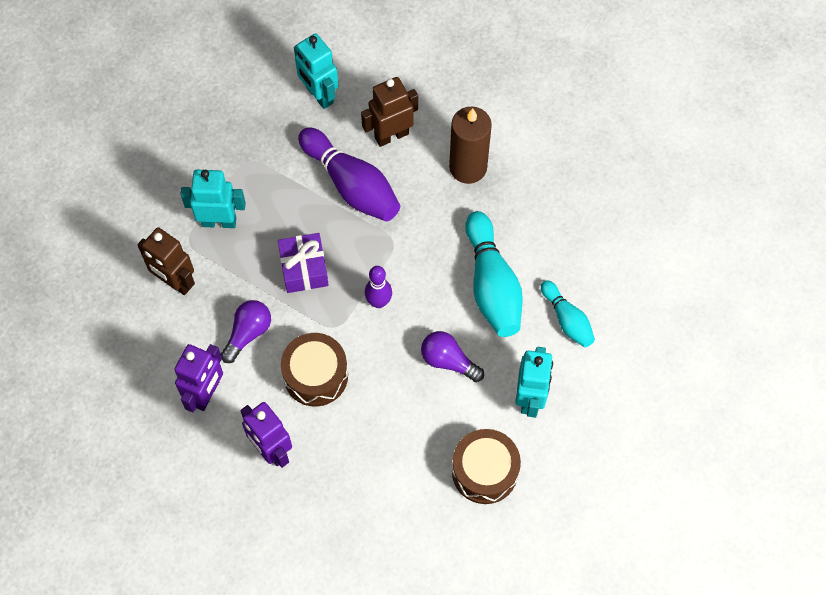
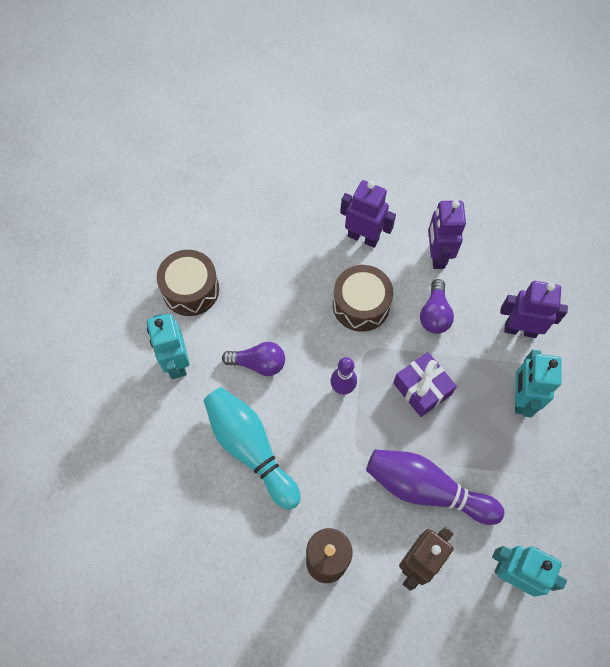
camera: 155 degrees right, 0 degrees up
brown robot [137,227,195,295] -> purple robot [500,281,568,338]
turquoise robot [180,170,246,228] -> turquoise robot turned 120 degrees clockwise [515,350,561,417]
turquoise bowling pin [541,280,595,347] -> none

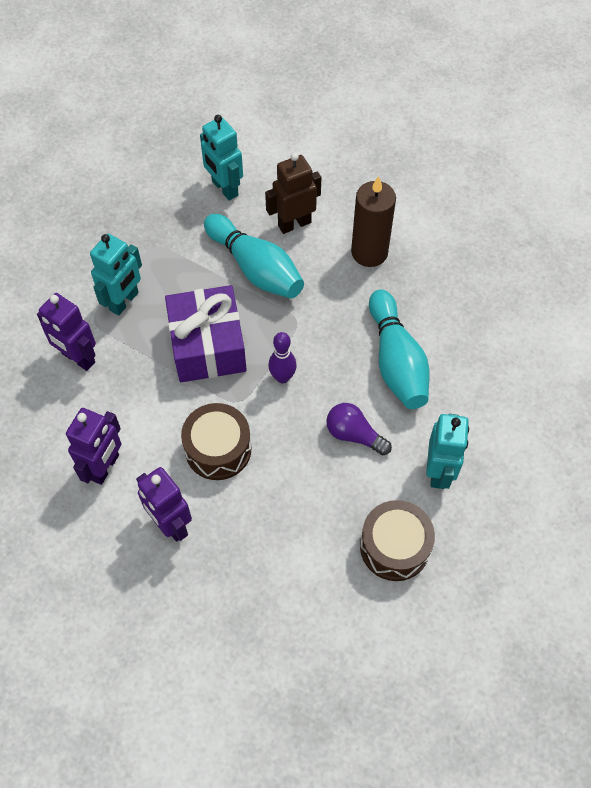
camera: 155 degrees left, 5 degrees down
purple bowling pin [366,449,504,525] -> turquoise bowling pin [204,214,304,299]
purple gift [393,352,457,417] -> purple gift [165,285,247,382], size x1.58
purple light bulb [420,279,454,334] -> none

